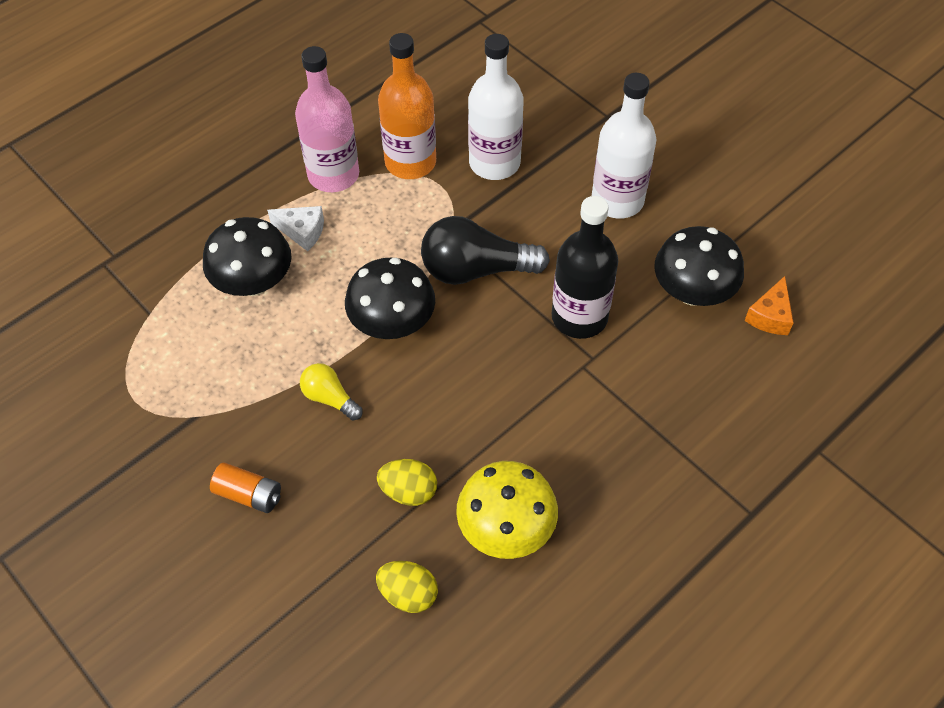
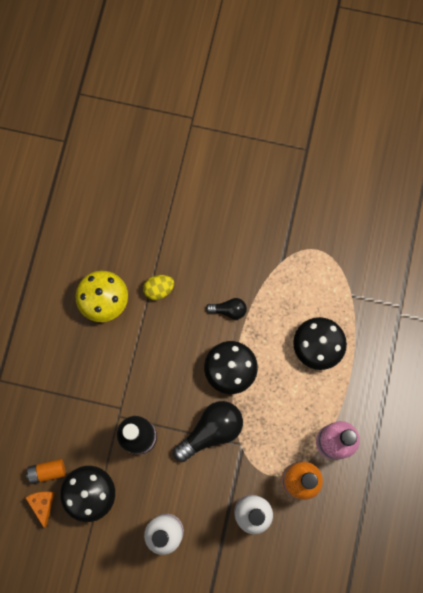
camera: 145 degrees right, 20 degrees up
orange battery [210,463,281,513] -> orange battery moved to [26,459,66,484]
white cheese [267,206,324,251] -> none
yellow light bulb [300,363,363,421] -> black light bulb [206,298,247,320]
yellow egg [376,561,438,613] -> none

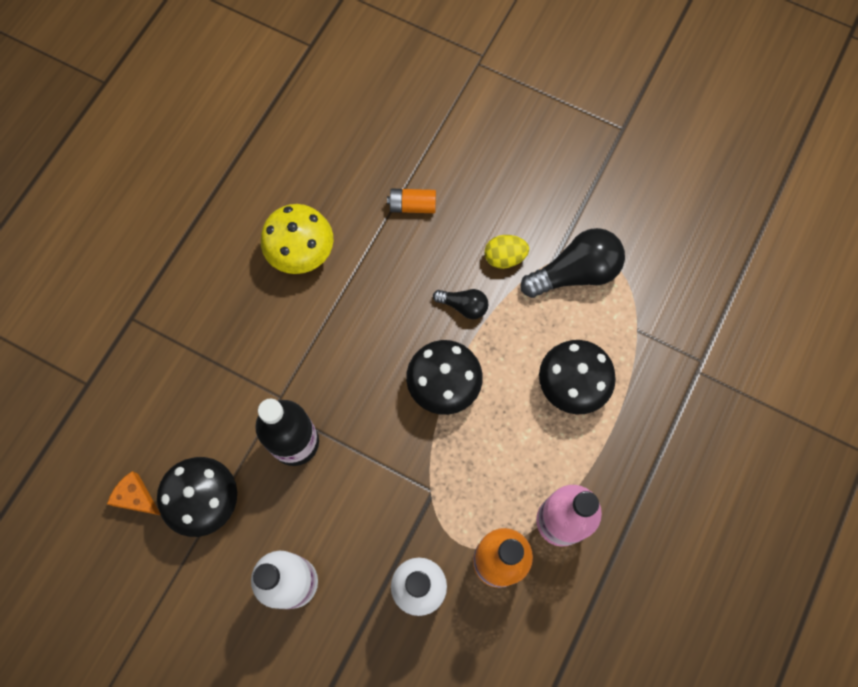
camera: 15 degrees right, 5 degrees down
orange battery [26,459,66,484] -> orange battery moved to [387,189,436,213]
orange cheese [26,491,55,528] -> orange cheese turned 60 degrees counterclockwise [107,471,161,515]
yellow egg [143,275,174,300] -> yellow egg moved to [485,235,529,269]
black light bulb [173,401,243,462] -> black light bulb moved to [521,228,625,298]

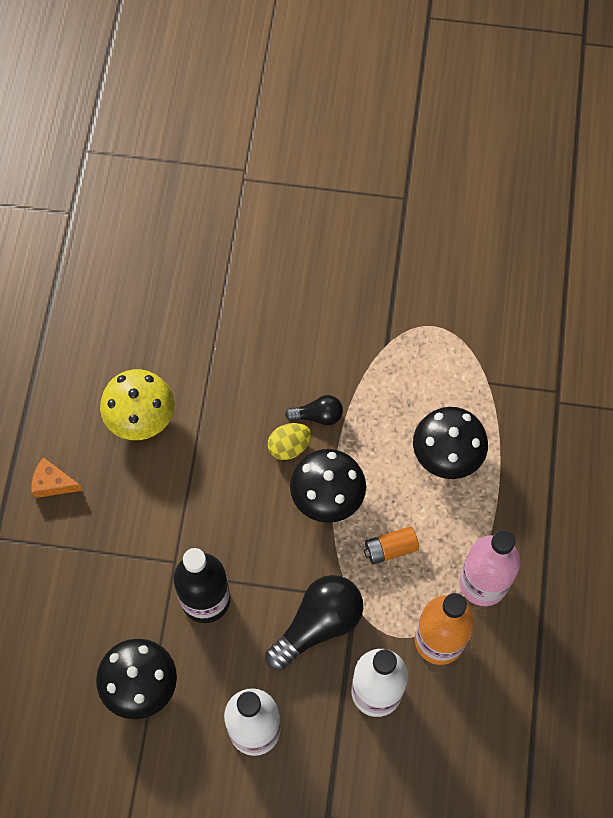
camera: 20 degrees left, 5 degrees down
orange cheese [107,471,161,515] -> orange cheese moved to [32,457,83,498]
orange battery [387,189,436,213] -> orange battery moved to [364,526,419,565]
yellow egg [485,235,529,269] -> yellow egg moved to [268,423,312,460]
black light bulb [521,228,625,298] -> black light bulb moved to [265,575,363,671]

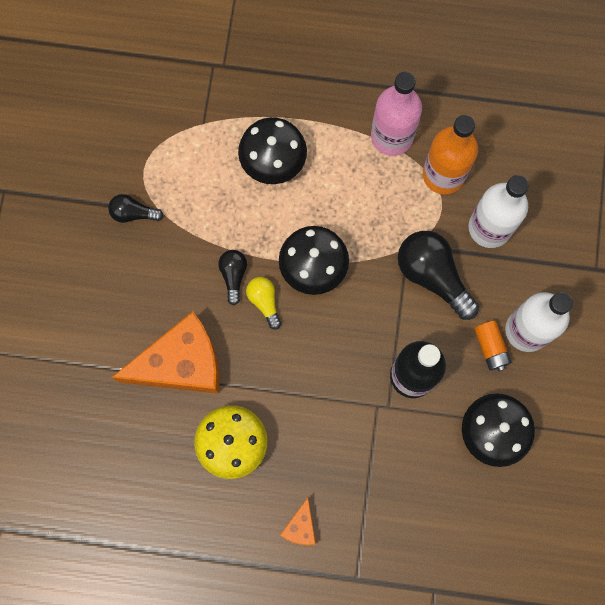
camera: 90 degrees left, 10 degrees up
yellow egg [268,423,312,460] -> yellow light bulb [246,277,281,329]
orange battery [364,526,419,565] -> orange battery moved to [474,321,512,371]
none -> black light bulb [108,194,163,223]
none -> orange cheese [112,312,220,394]

